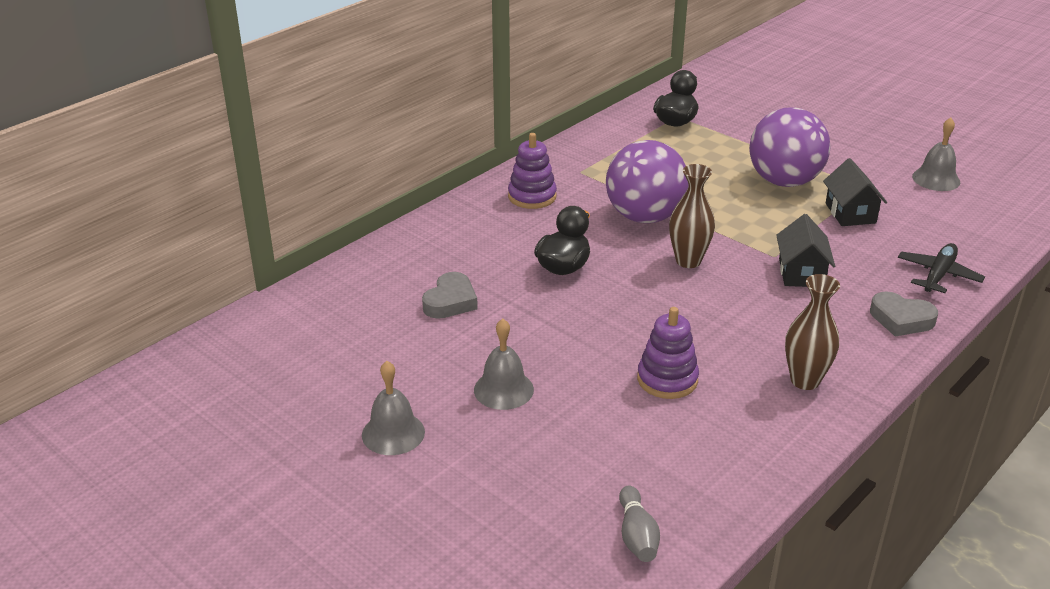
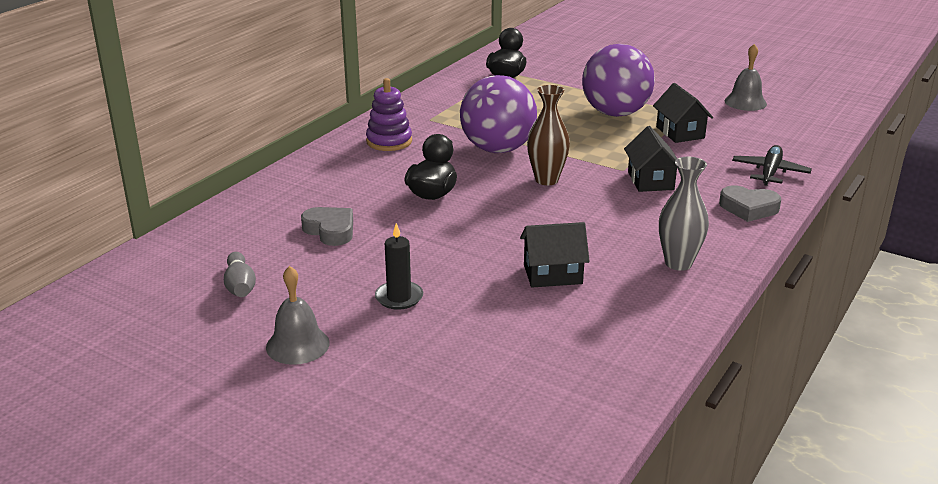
camera: 10 degrees left, 5 degrees down
grey heart [422,272,478,319] -> grey heart turned 60 degrees counterclockwise [301,207,353,246]
grey bell [474,319,534,410] -> black candle [375,223,423,310]
grey bowling pin [619,486,660,562] -> grey bowling pin moved to [224,252,256,297]
purple stacking toy [637,307,699,399] -> black house [520,222,590,288]
brown vase [785,274,840,390] -> grey vase [659,157,709,271]

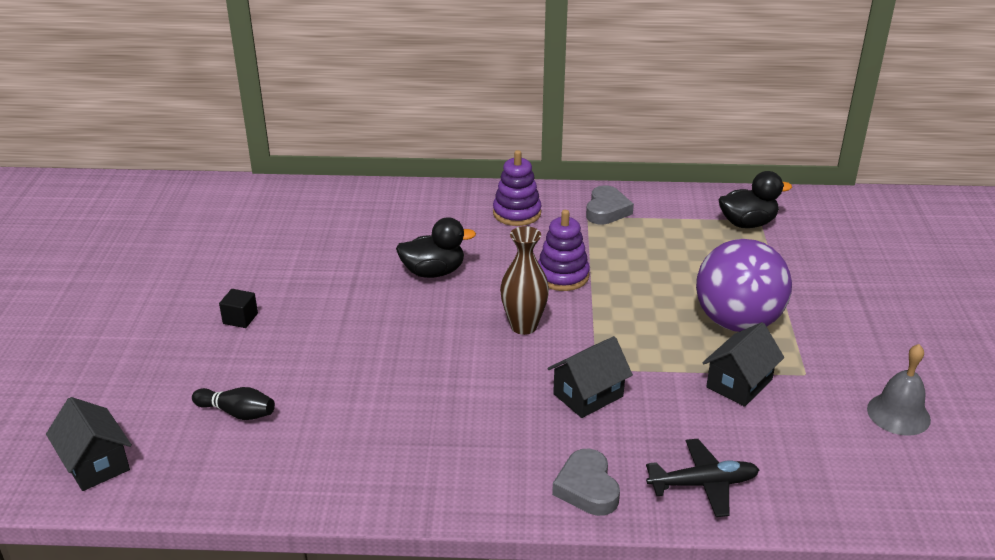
camera: 60 degrees right, 5 degrees up
grey bowling pin [224,252,256,297] -> none
grey bell [266,266,330,365] -> none
grey heart [301,207,353,246] -> grey heart moved to [586,185,634,225]
black candle [375,223,423,310] -> black cube [219,289,258,328]
purple ball [460,75,537,153] -> purple stacking toy [538,210,590,291]
black house [520,222,590,288] -> black house moved to [46,397,132,491]
grey vase [659,157,709,271] -> none
none -> black bowling pin [192,387,275,420]

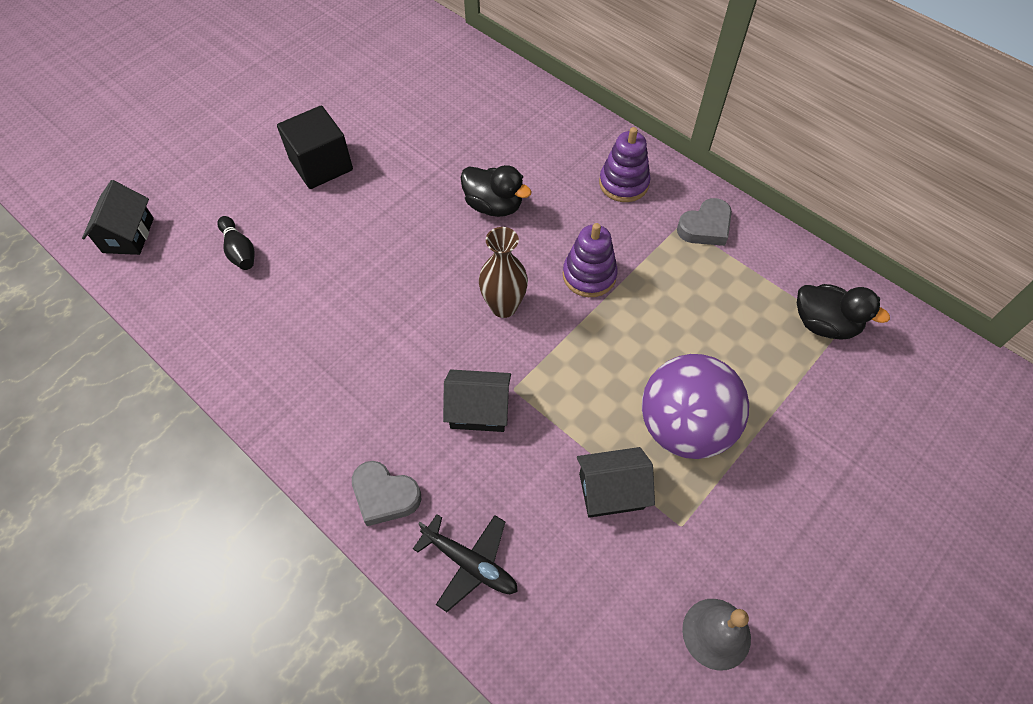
camera: 40 degrees right, 25 degrees up
black cube [219,289,258,328] -> black cube [277,106,353,189], size x2.09
grey heart [552,449,620,516] -> grey heart turned 90 degrees counterclockwise [352,461,421,526]

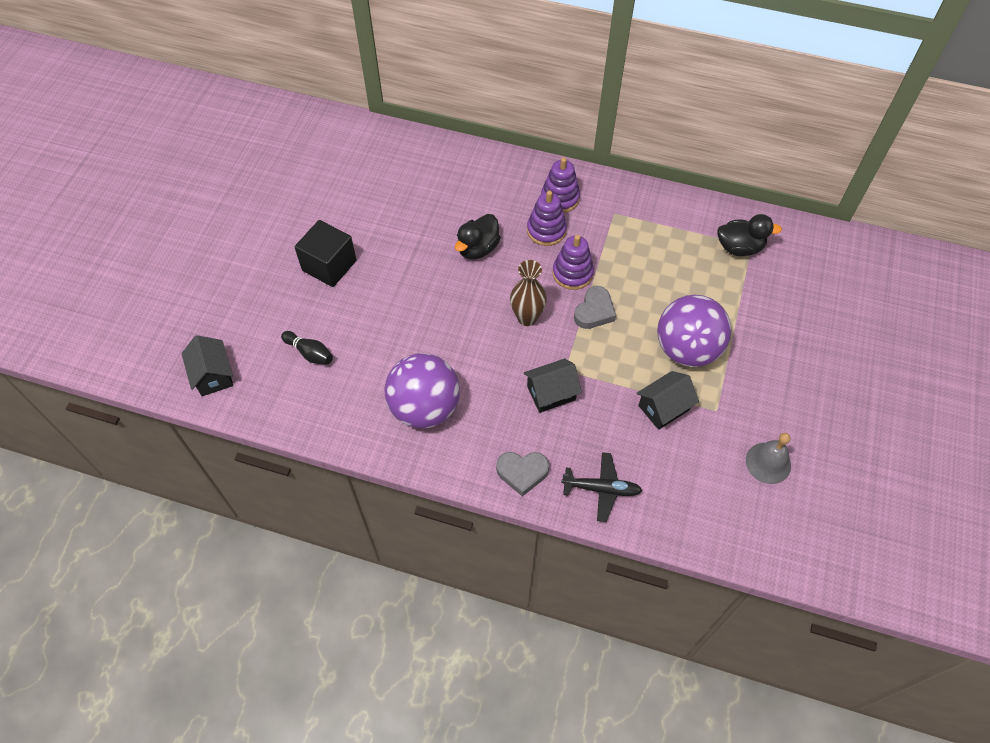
camera: 25 degrees left, 0 degrees up
black duck [460,165,532,217] -> black duck turned 120 degrees clockwise [455,214,501,259]
grey heart [677,198,732,246] -> grey heart moved to [574,286,616,329]
none -> purple ball [385,353,460,428]
none -> purple stacking toy [527,191,567,246]

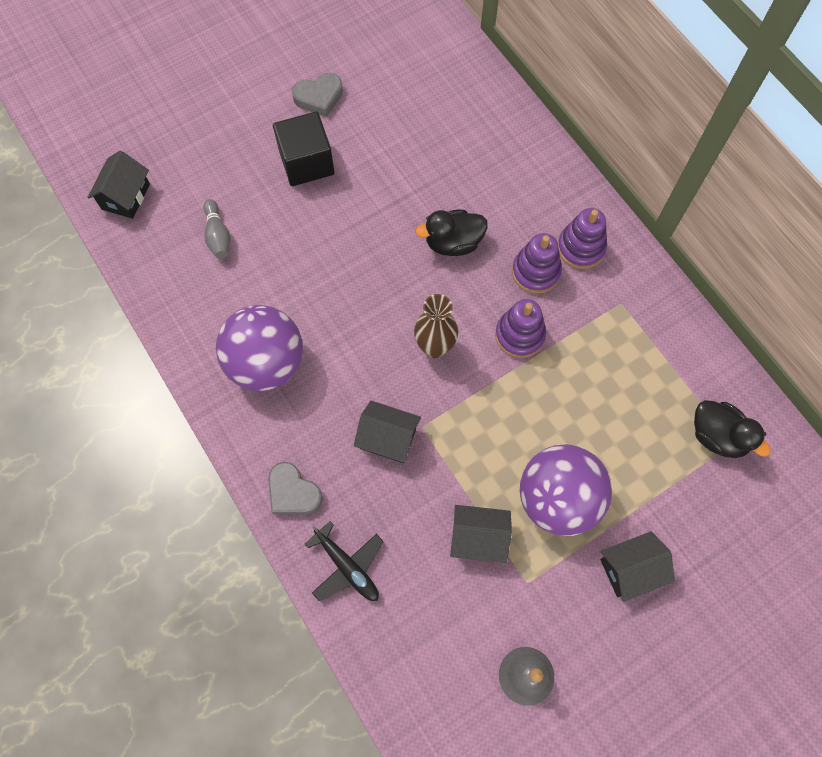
camera: 40 degrees right, 10 degrees up
black bowling pin [281,331,333,365] -> grey bowling pin [203,199,230,259]
grey heart [574,286,616,329] -> grey heart moved to [292,73,343,117]
none -> black house [600,531,675,602]

